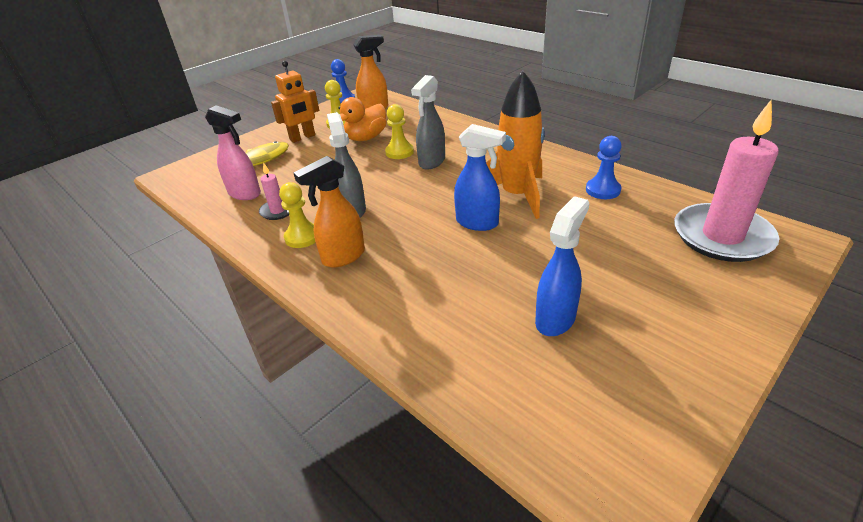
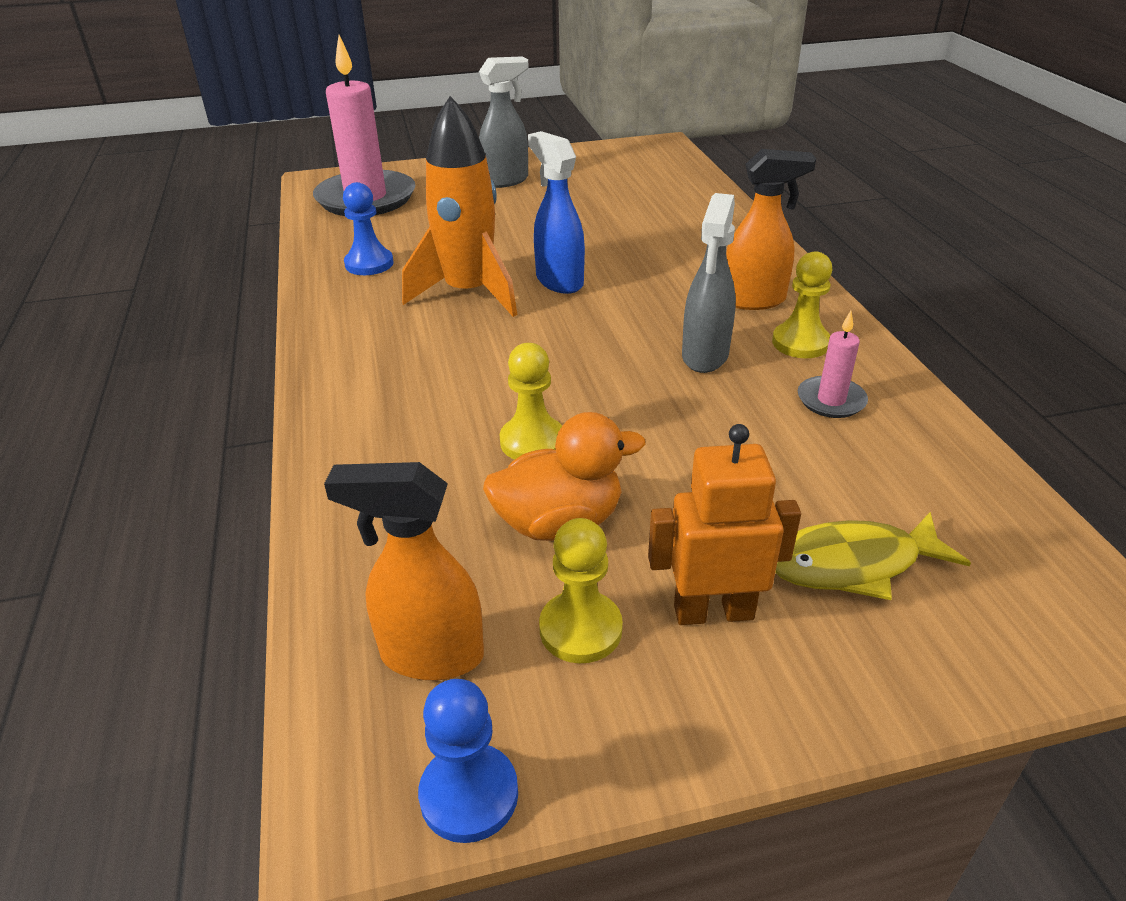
camera: 150 degrees left, 0 degrees up
pink spray bottle [205,105,261,200] -> none
grey spray bottle [411,75,445,170] -> grey spray bottle moved to [479,56,529,188]
blue spray bottle [535,196,589,336] -> none

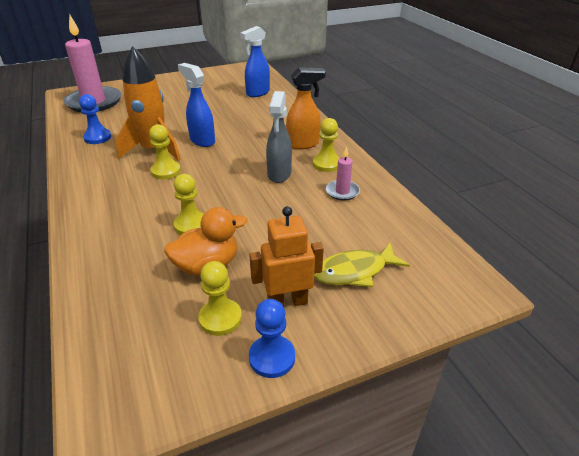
camera: 10 degrees left, 0 degrees up
orange spray bottle [324,462,484,680] -> none
blue pawn [418,679,518,843] -> blue pawn moved to [249,299,295,378]
grey spray bottle [479,56,529,188] -> none
none -> yellow pawn [149,124,181,179]
none -> blue spray bottle [240,26,270,97]

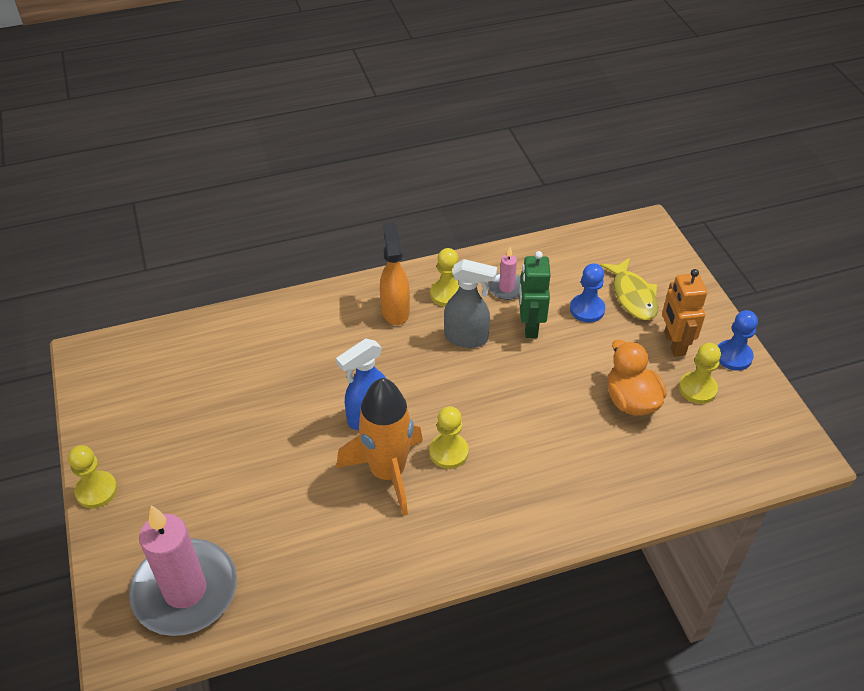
camera: 85 degrees left, 10 degrees up
blue pawn [79,94,111,144] -> blue pawn moved to [570,263,605,323]
yellow pawn [174,174,204,235] -> yellow pawn moved to [68,445,117,508]
blue spray bottle [240,26,270,97] -> none
none -> green robot [519,251,551,338]

